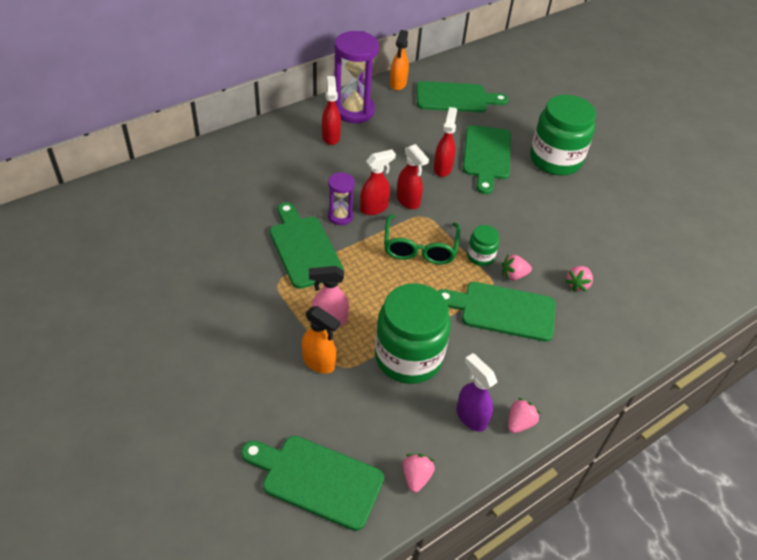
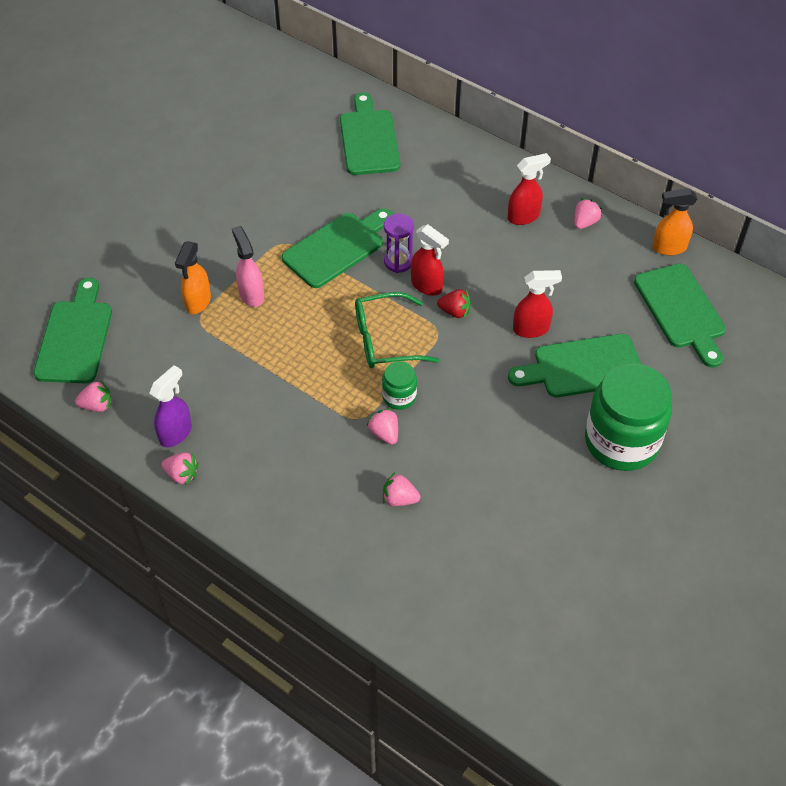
camera: 75 degrees right, 5 degrees up
purple hourglass [334,31,379,123] -> pink strawberry [574,198,602,229]
green jar [375,283,451,384] -> none
red spray bottle [397,144,429,209] -> red strawberry [437,289,471,319]
green cutting board [438,282,556,342] -> green cutting board moved to [340,93,400,175]

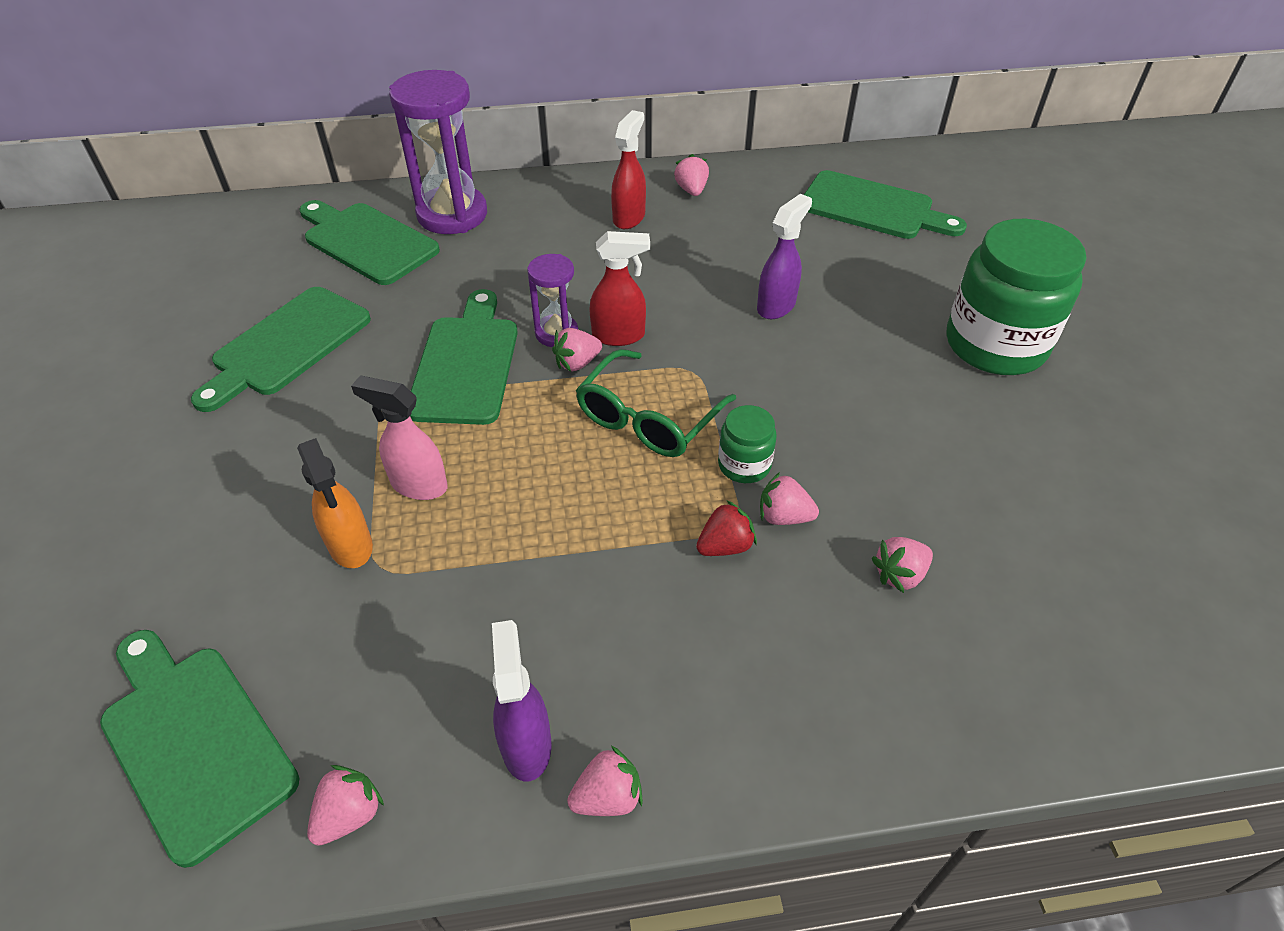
camera: 45 degrees left, 5 degrees down
red strawberry [437,289,471,319] -> red strawberry moved to [696,501,757,556]
green cutting board [508,334,641,397] -> green cutting board moved to [191,287,371,412]
red spray bottle [513,270,562,338] -> purple spray bottle [757,194,812,319]
orange spray bottle [652,188,697,255] -> none
none -> purple hourglass [389,70,487,234]
none -> pink strawberry [552,328,602,372]

